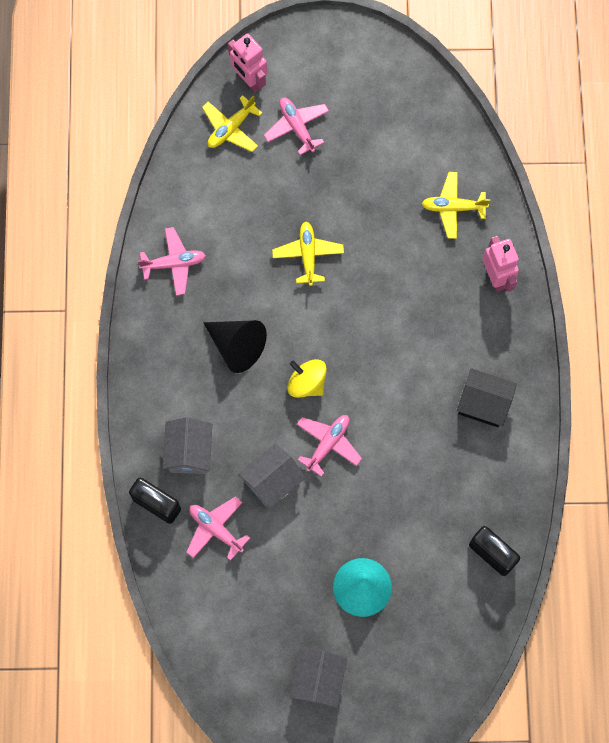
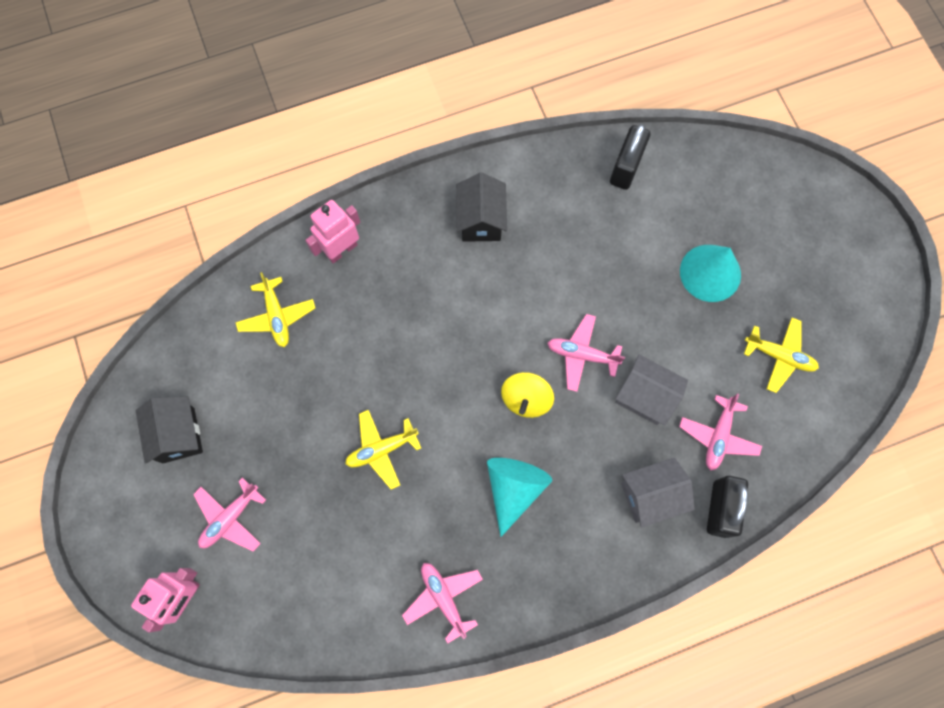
camera: 110 degrees left, 0 degrees up
yellow plane [202,95,262,152] -> yellow plane moved to [744,318,819,393]
black cone [203,320,267,373] -> turquoise cone [487,458,552,537]
grey house [290,648,347,708] -> none
none -> black house [136,396,203,464]

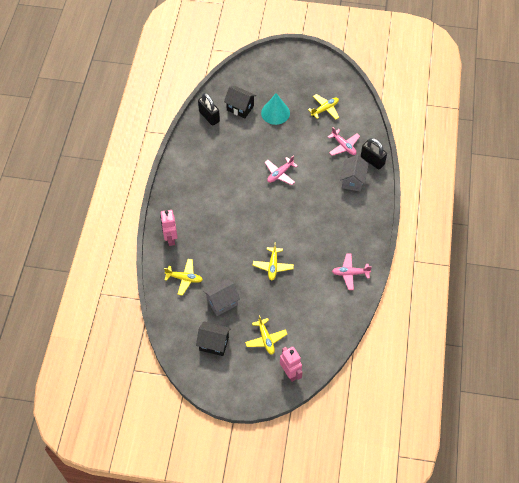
camera: 60 degrees left, 15 degrees down
pink plane [193,477,266,552] -> yellow plane [245,315,287,355]
black house [456,173,507,242] -> black house moved to [224,86,256,118]
turquoise cone [487,458,552,537] -> none
yellow spinning top [501,372,554,418] -> none
grey house [615,354,688,426] -> grey house moved to [203,279,240,316]

